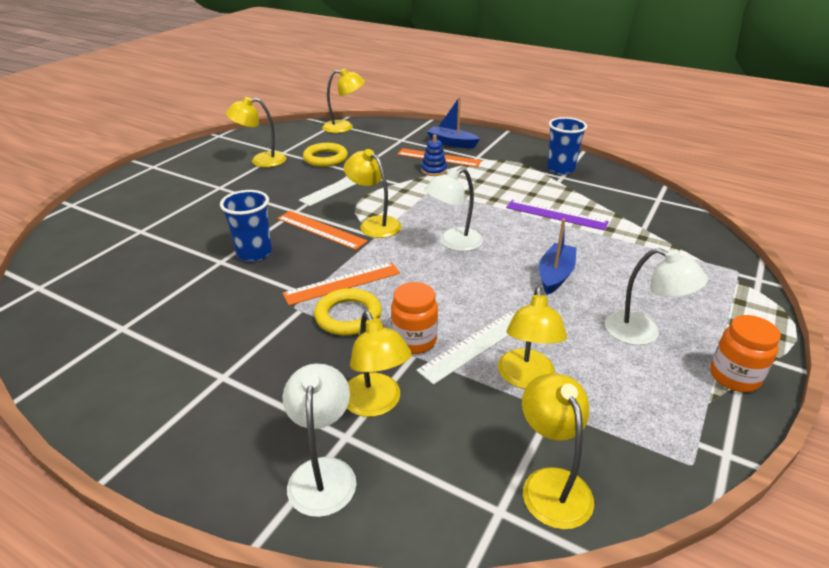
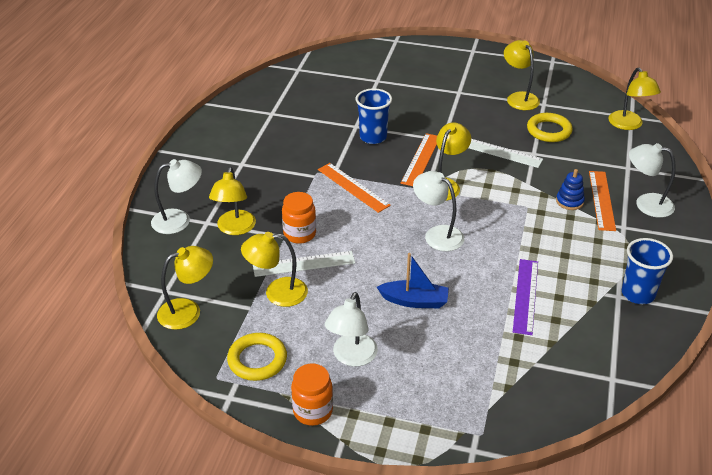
camera: 75 degrees right, 5 degrees up
yellow ring [314,288,382,336] -> yellow ring moved to [227,333,287,381]
yellow lamp [347,311,412,417] -> yellow lamp turned 45 degrees counterclockwise [209,167,256,235]
white ruler [416,311,514,385] -> white ruler turned 45 degrees counterclockwise [253,251,355,277]
blue boat [427,97,480,148] -> white lamp [629,143,676,218]

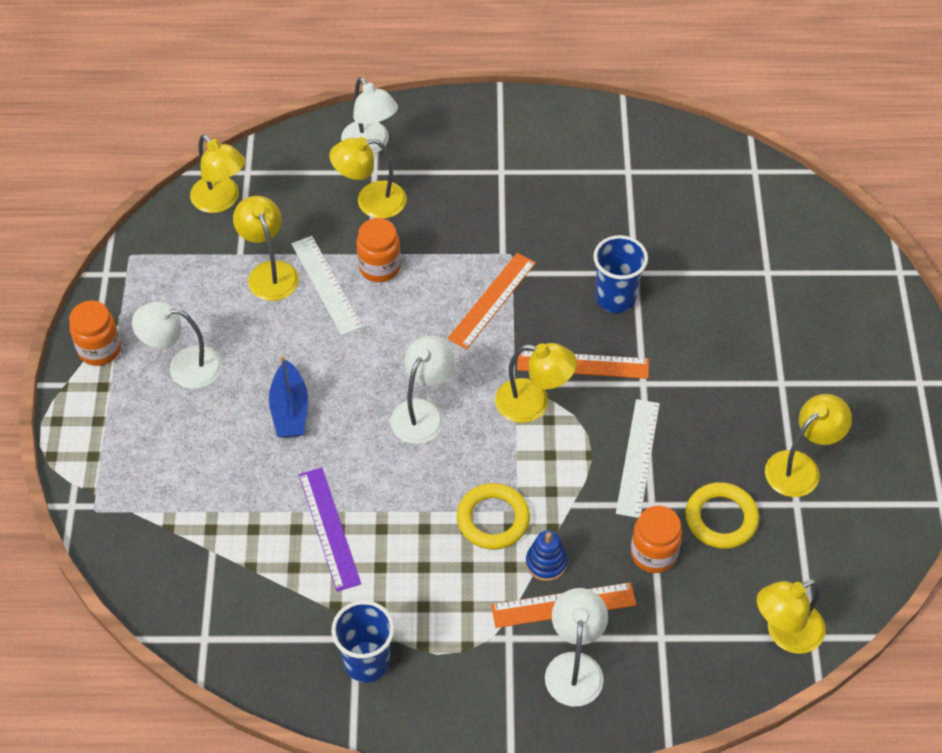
camera: 75 degrees right, 15 degrees up
yellow ring [227,333,287,381] -> yellow ring moved to [457,483,530,550]
purple ruler [513,259,538,335] -> purple ruler turned 75 degrees clockwise [299,468,361,592]
none -> orange jar [631,506,682,573]

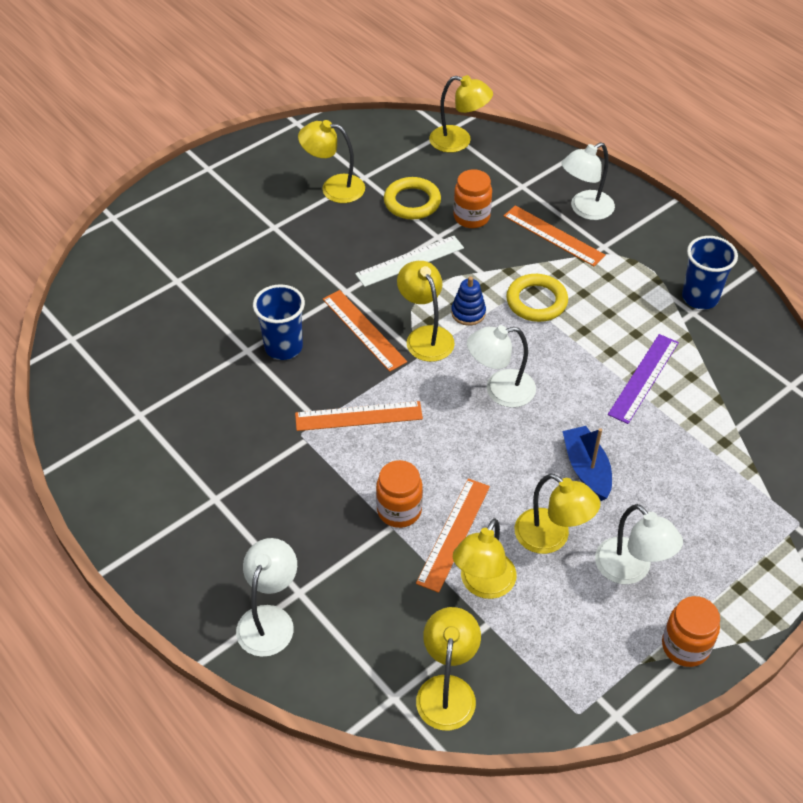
camera: 130 degrees left, 5 degrees down
blue boat [269,356,308,438] -> blue boat turned 60 degrees counterclockwise [562,426,612,501]
white ruler [292,236,363,335] -> orange ruler [416,478,490,593]
yellow lamp [329,137,407,219] -> yellow lamp moved to [515,473,600,554]
blue stacking toy [526,530,567,581] -> blue stacking toy moved to [451,277,486,326]

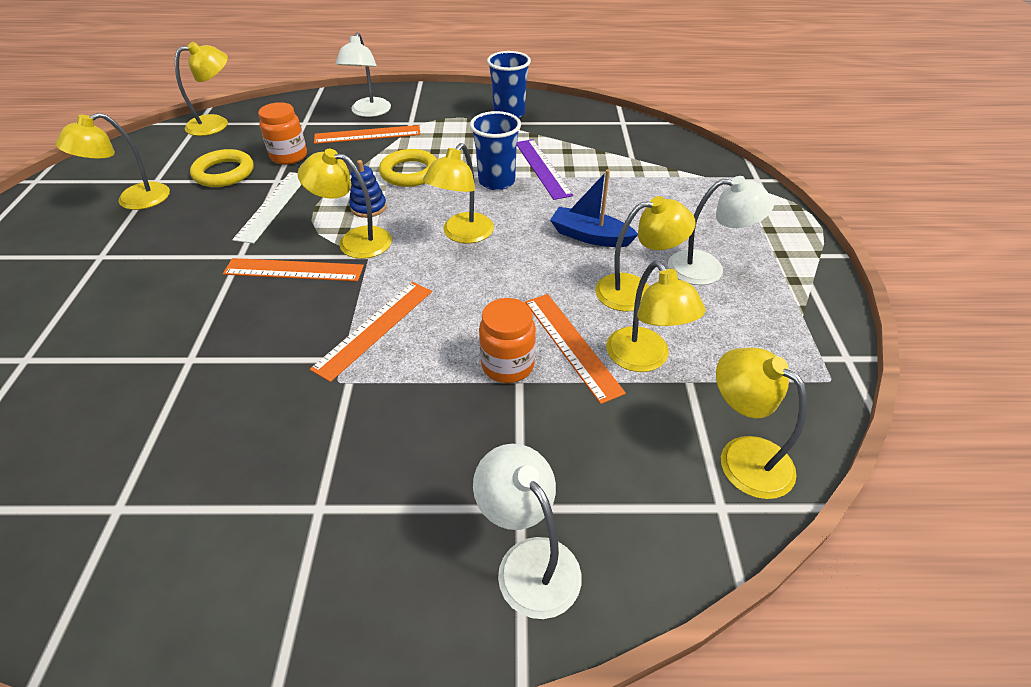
camera: 50 degrees left, 5 degrees down
blue cup [253,284,305,360] -> blue cup moved to [470,111,521,190]
white lamp [467,325,536,408] -> yellow lamp [423,143,494,244]
orange jar [662,596,720,667] -> none

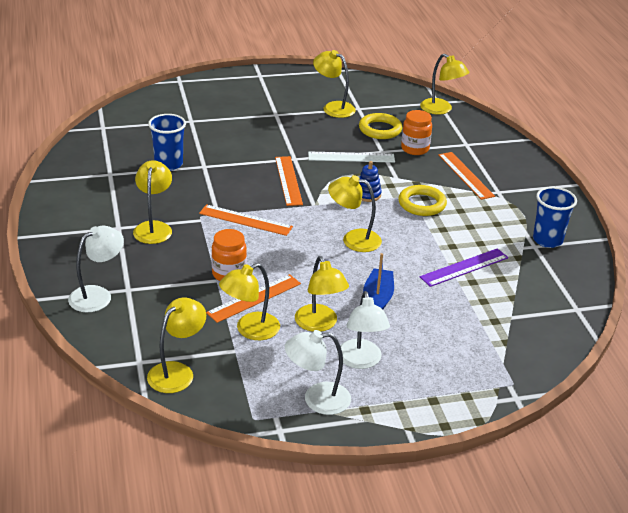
camera: 75 degrees right, 10 degrees down
yellow lamp [297,149,392,259] -> yellow lamp moved to [133,160,172,244]
white lamp [336,32,391,117] -> white lamp moved to [285,330,351,415]
blue cup [470,111,521,190] -> blue cup moved to [148,114,186,171]

